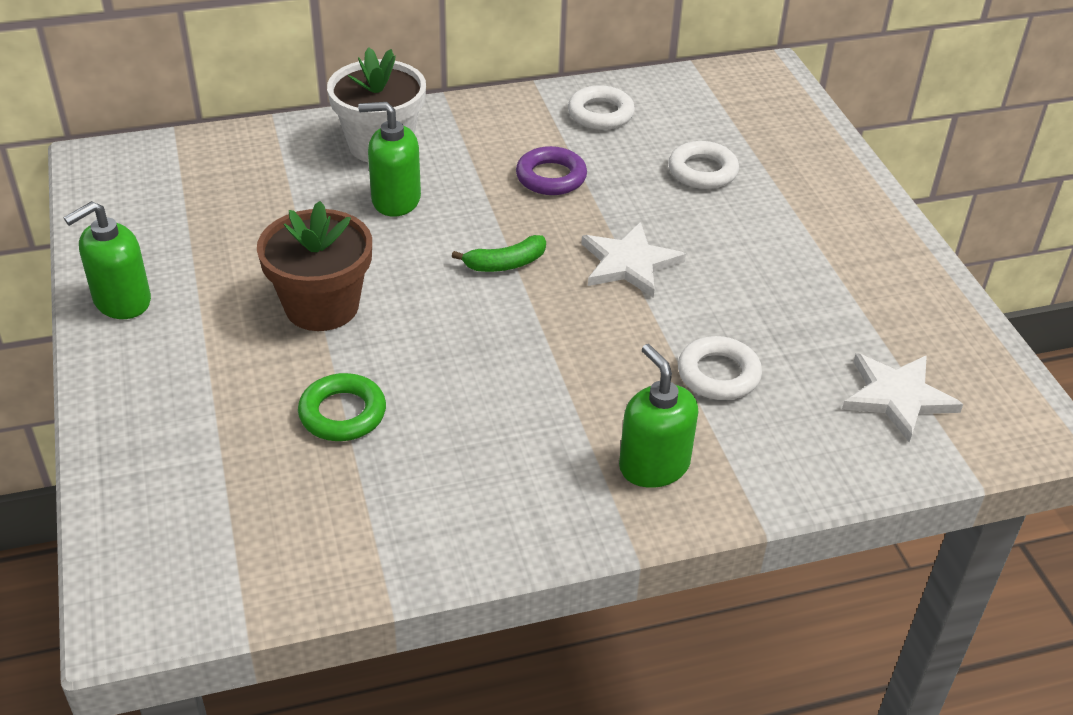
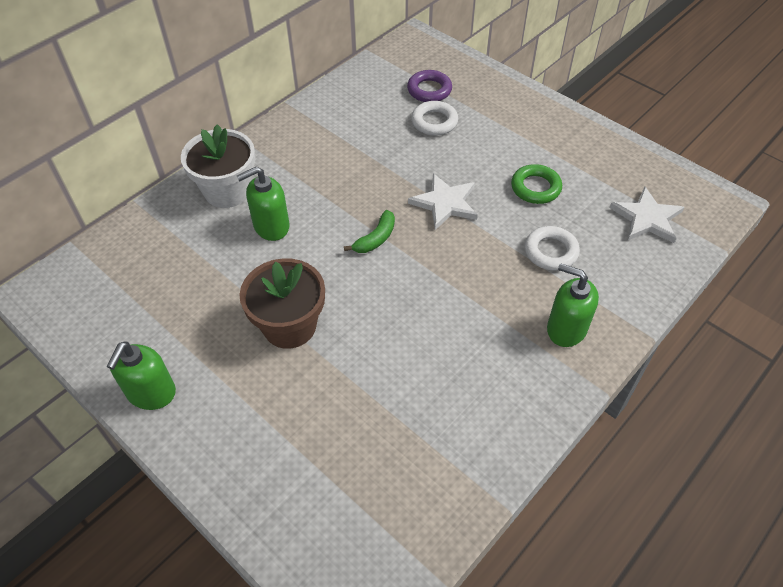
camera: 30 degrees left, 10 degrees up
green ring [298,373,386,441] -> green ring moved to [511,164,562,204]
purple ring [516,146,587,195] -> purple ring moved to [407,70,452,102]
white ring [568,85,635,130] -> none

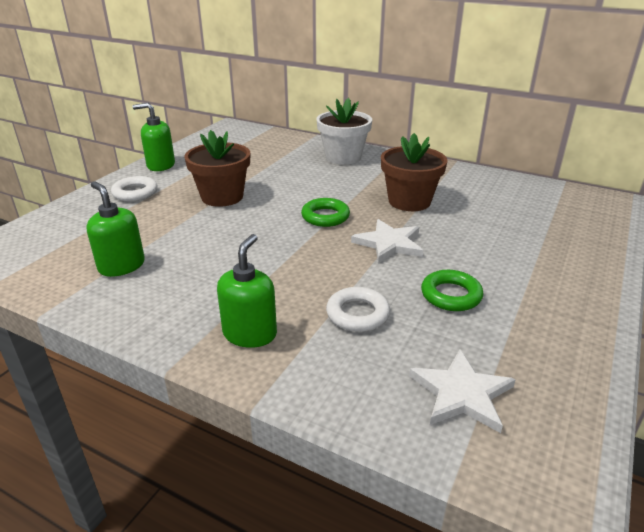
camera: 75 degrees right, 20 degrees down
green soap dispenser [237,167,290,241] -> green soap dispenser moved to [87,182,145,277]
green banana [344,210,395,253] -> green ring [301,198,350,227]
purple ring [407,70,452,102] -> none
white ring [411,101,458,136] -> white ring moved to [111,176,158,202]
none -> brown flower pot [381,133,448,211]

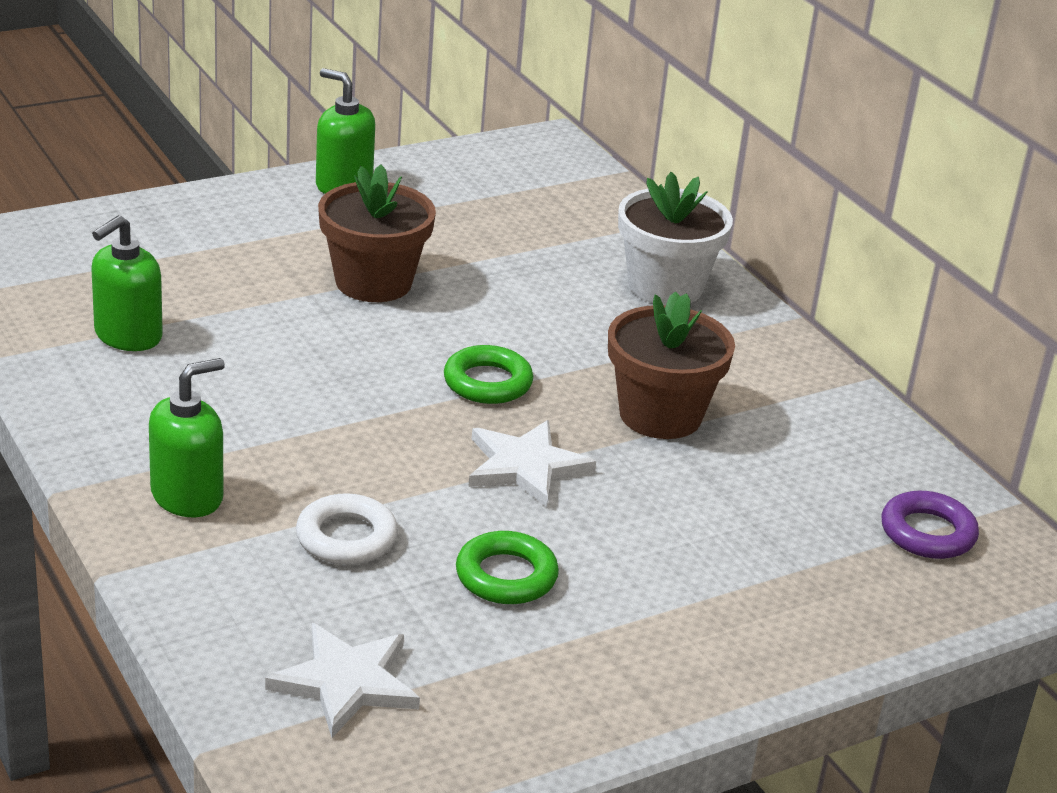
camera: 30 degrees right, 0 degrees up
green soap dispenser [87,182,145,277] -> green soap dispenser turned 135 degrees counterclockwise [91,215,163,351]
white ring [111,176,158,202] -> none
none -> purple ring [882,491,979,559]

